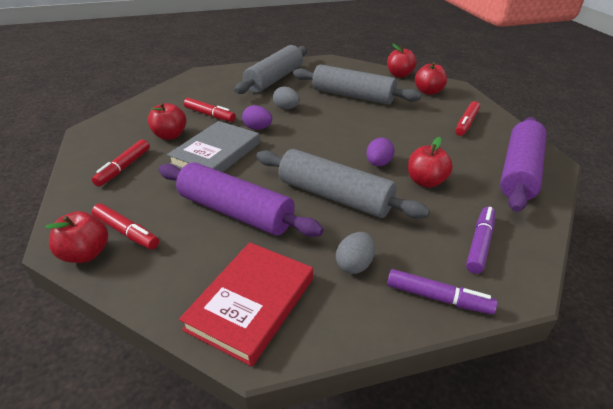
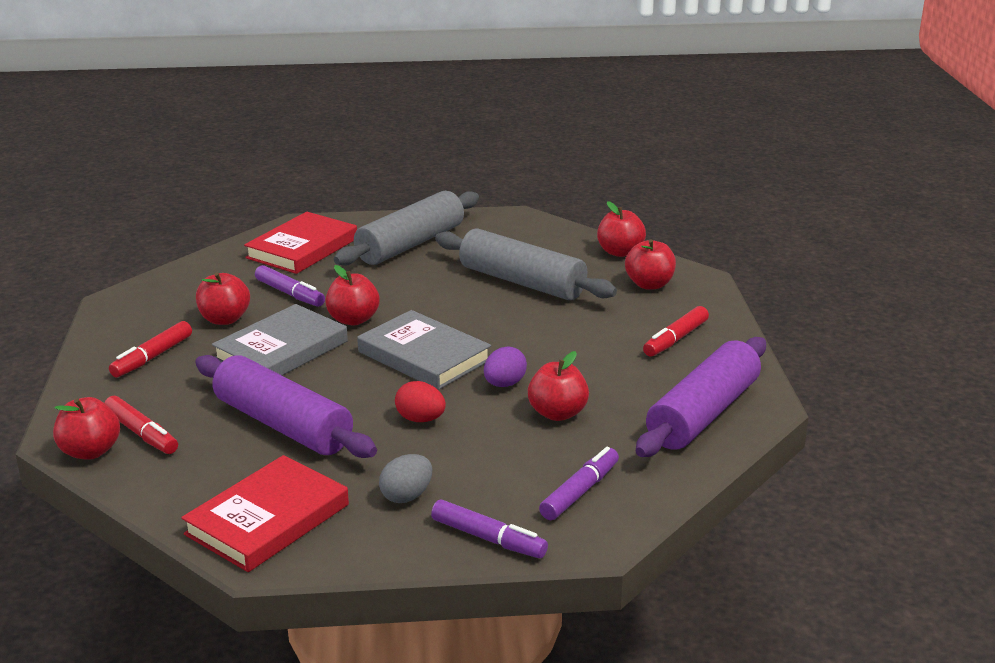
camera: 10 degrees right, 10 degrees down
red marker [184,98,236,122] -> purple marker [255,265,325,307]
purple egg [242,105,272,130] -> red apple [325,265,380,326]
grey rolling pin [256,149,430,219] -> red egg [395,381,446,422]
grey egg [273,86,300,109] -> none
none -> red book [244,212,357,274]
none -> grey book [357,310,491,390]

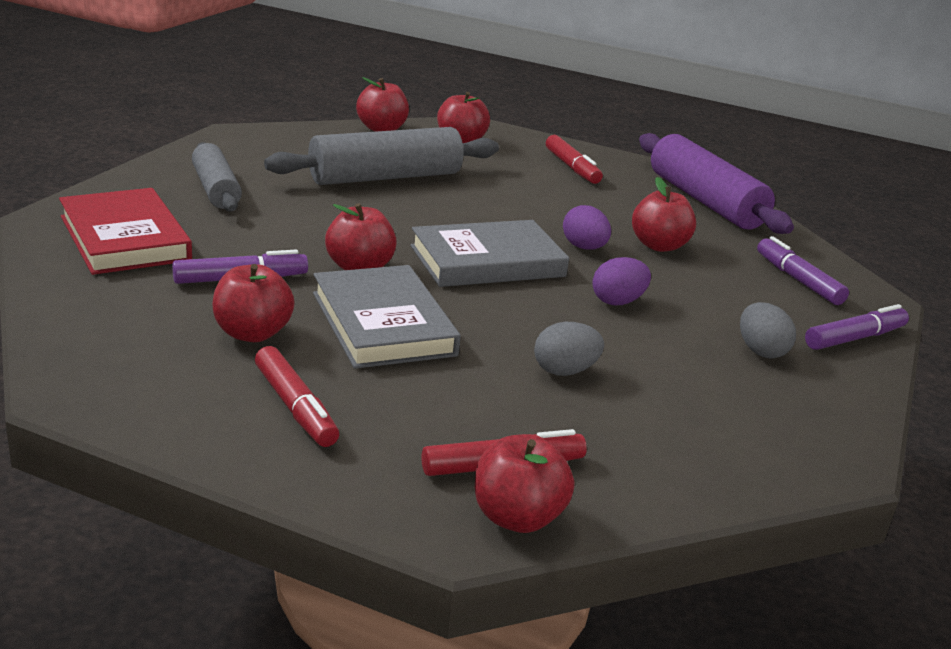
camera: 65 degrees left, 0 degrees up
red book [181,455,349,572] -> none
purple rolling pin [195,355,377,458] -> grey egg [534,322,604,376]
grey rolling pin [334,191,479,266] -> grey rolling pin [192,142,242,212], size x0.63
red egg [395,381,446,422] -> purple egg [592,257,651,305]

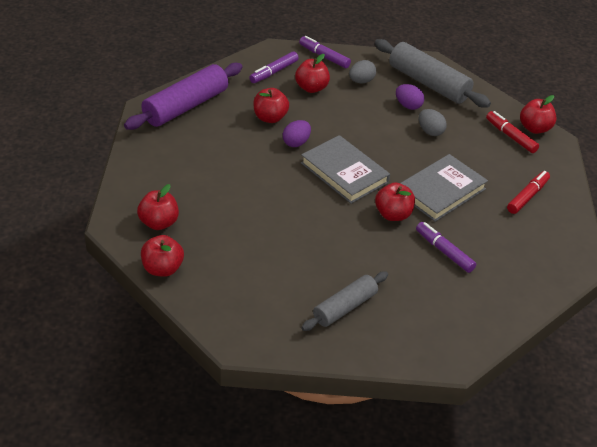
camera: 110 degrees left, 15 degrees up
red book [59,188,192,275] -> none
red apple [212,264,295,342] -> red apple moved to [295,54,330,93]
grey rolling pin [264,127,499,185] -> grey rolling pin moved to [374,39,491,108]
red marker [546,135,603,184] -> none
purple egg [592,257,651,305] -> purple egg moved to [396,84,424,110]

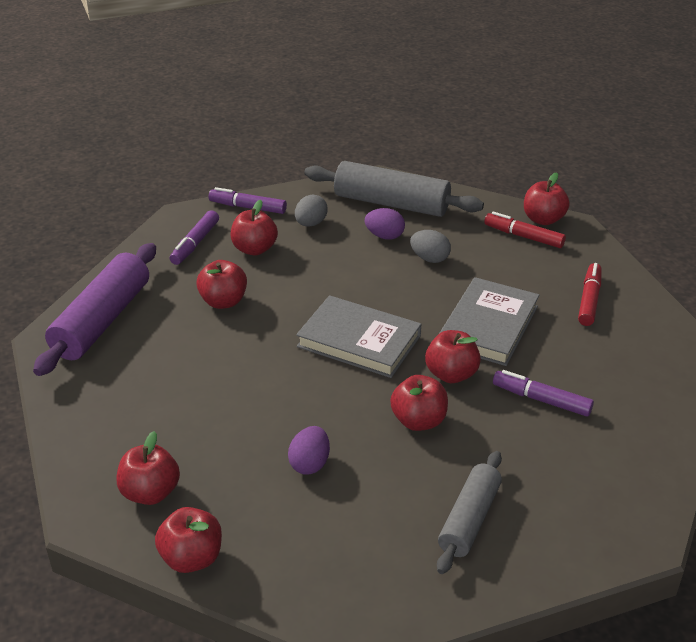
camera: 20 degrees left, 5 degrees down
purple egg [283,120,311,147] -> purple egg moved to [288,426,330,475]
none -> red apple [390,375,448,431]

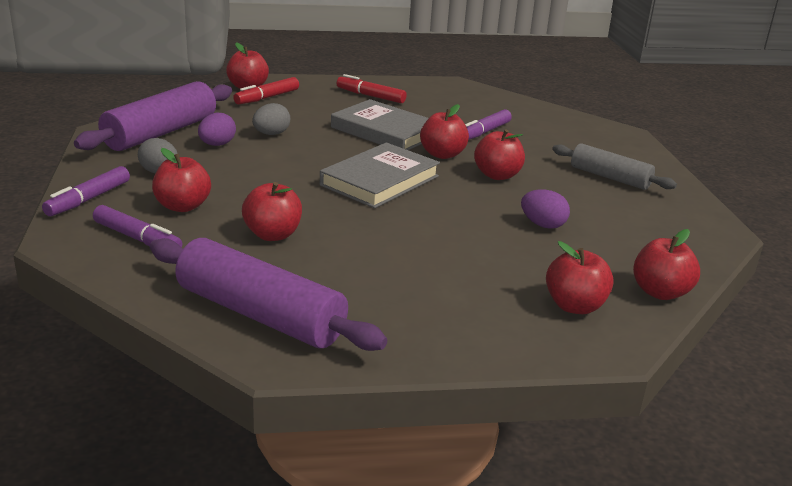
camera: 80 degrees left, 10 degrees down
grey rolling pin [305,161,484,217] -> purple rolling pin [74,81,232,151]

